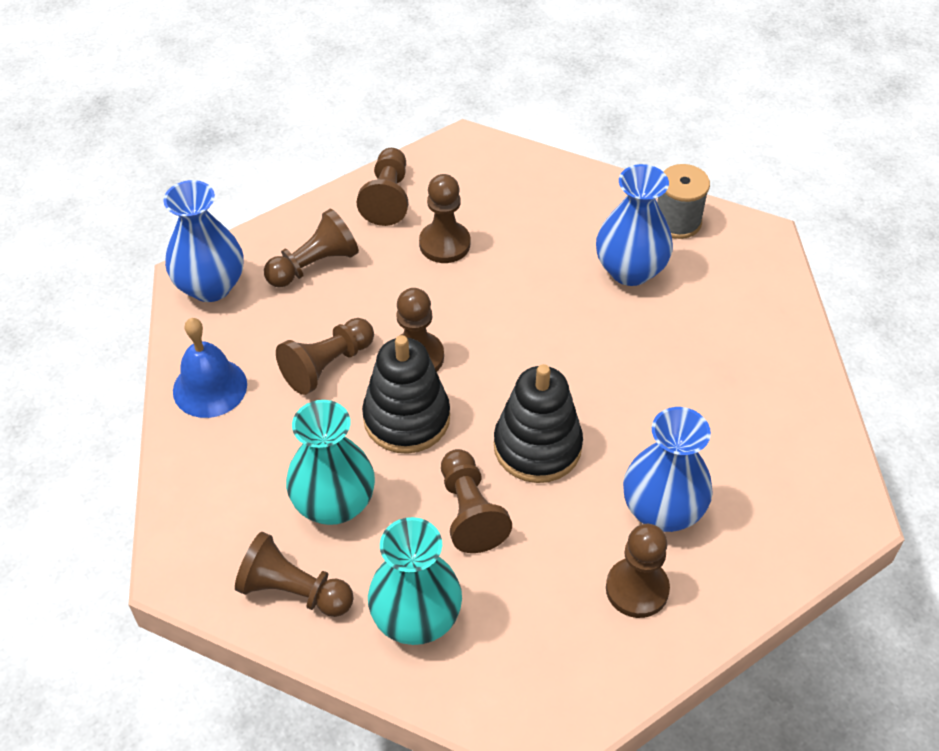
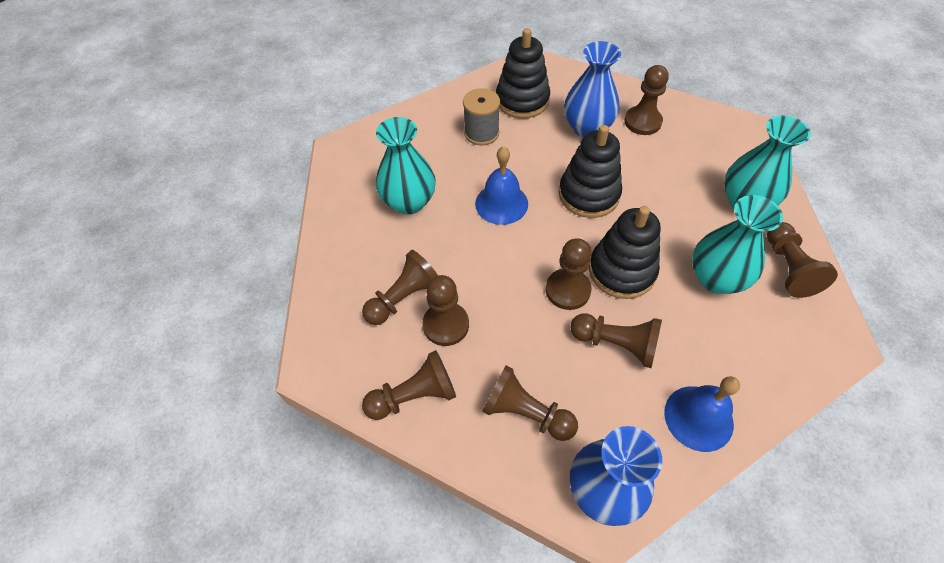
camera: 115 degrees left, 5 degrees up
brown pawn [441,449,512,553] -> brown pawn moved to [362,250,438,325]
blue vase [596,164,673,286] -> turquoise vase [376,117,436,214]
grey spool [657,164,710,239] -> grey spool moved to [463,88,500,145]
none -> blue bell [475,146,528,225]
none -> black stacking toy [496,28,550,119]

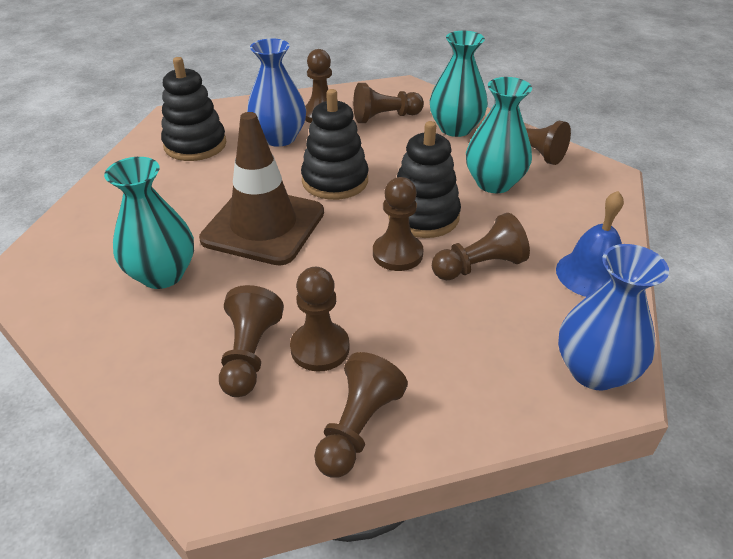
camera: 45 degrees left, 15 degrees down
grey spool [463,88,500,145] -> none
blue bell [475,146,528,225] -> brown traffic cone [199,112,324,266]
brown pawn [482,365,578,441] -> brown pawn moved to [353,83,424,123]

